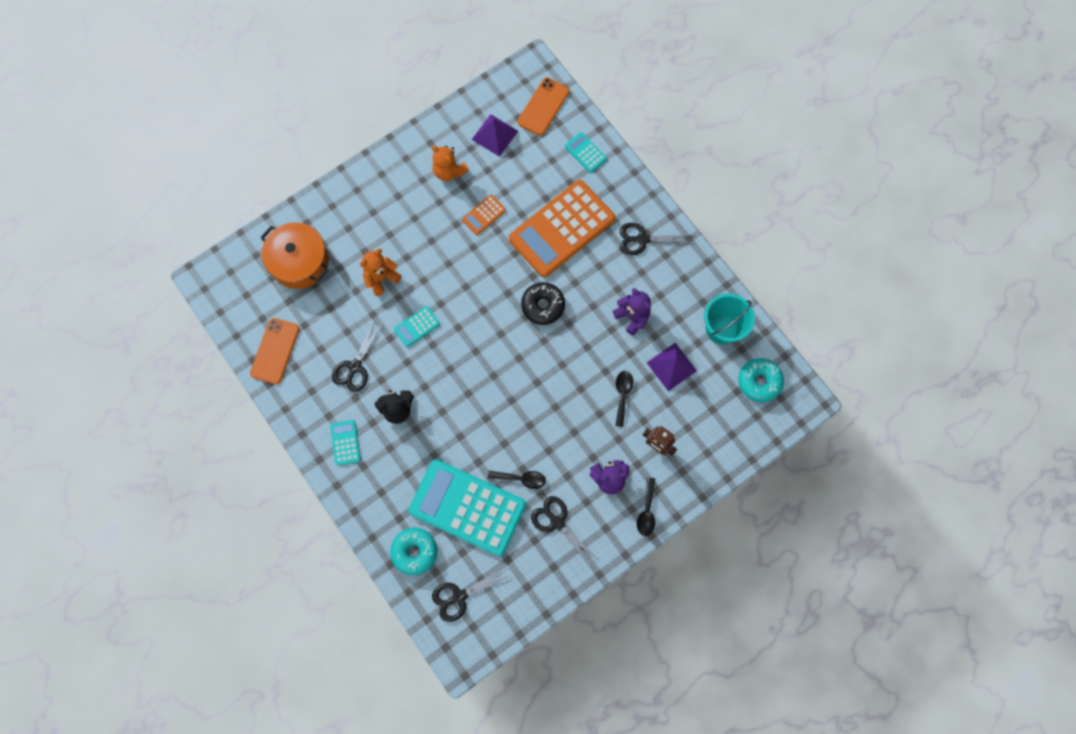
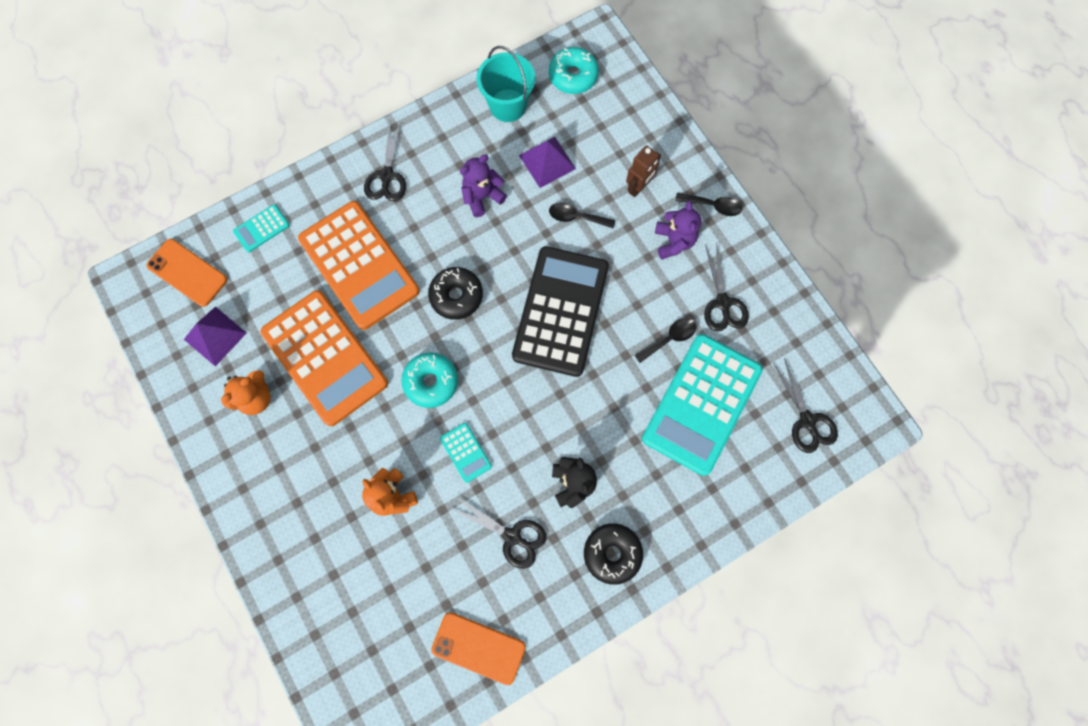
camera: 85 degrees left, 0 degrees up
orange pot [260,222,329,289] -> none
turquoise calculator [330,420,361,466] -> black donut [584,523,643,585]
turquoise donut [390,528,437,575] -> turquoise donut moved to [401,352,458,408]
orange calculator [462,195,506,235] -> orange calculator [260,290,388,426], size x2.41
black spoon [488,471,546,489] -> black spoon turned 45 degrees clockwise [634,318,696,363]
black scissors [531,496,597,567] -> black scissors turned 60 degrees counterclockwise [704,244,749,331]
none -> black calculator [512,246,609,377]

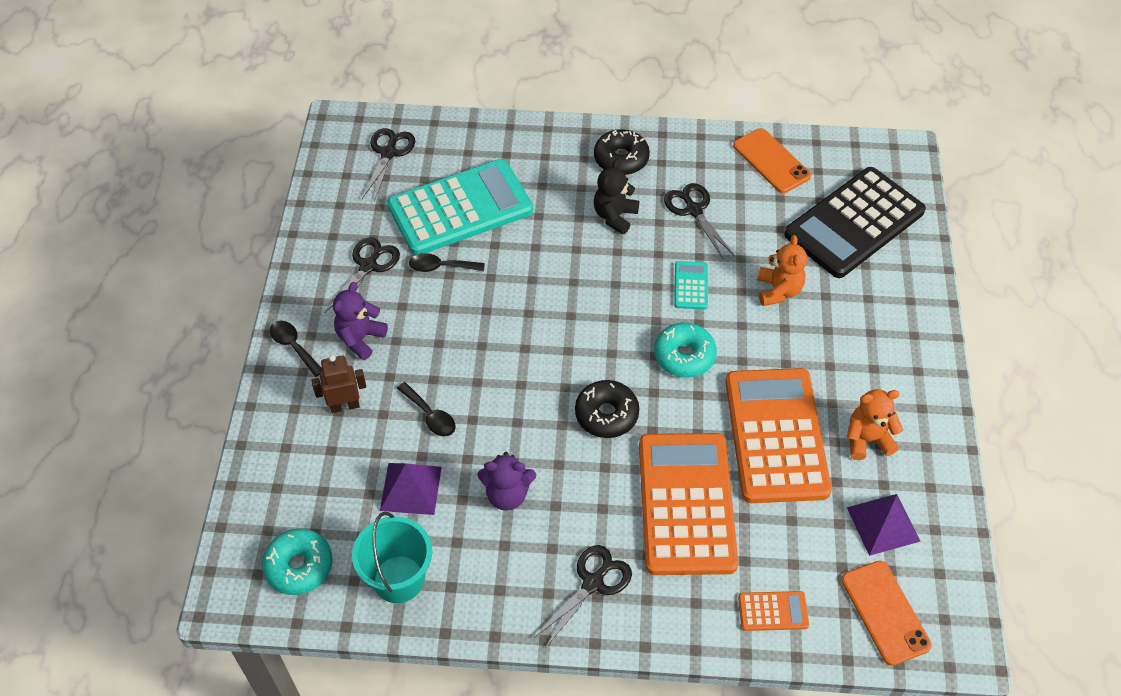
camera: 145 degrees left, 20 degrees down
turquoise calculator [233,204,290,252] -> orange calculator [738,591,809,631]
black calculator [512,246,609,377] -> black calculator moved to [784,167,926,278]

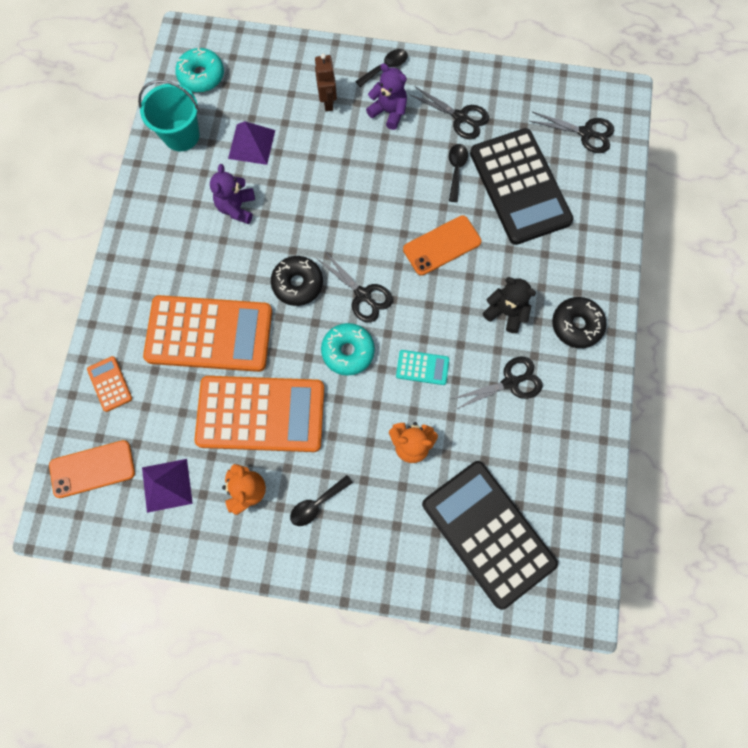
camera: 95 degrees right, 20 degrees up
turquoise calculator [387,159,533,255] -> black calculator [470,128,574,245]
black spoon [397,382,456,437] -> black spoon moved to [290,475,353,526]
black scissors [534,545,632,647] -> black scissors moved to [316,252,393,323]
orange phone [733,128,811,193] -> orange phone moved to [403,215,481,276]
orange calculator [738,591,809,631] -> orange calculator turned 150 degrees clockwise [87,356,132,412]

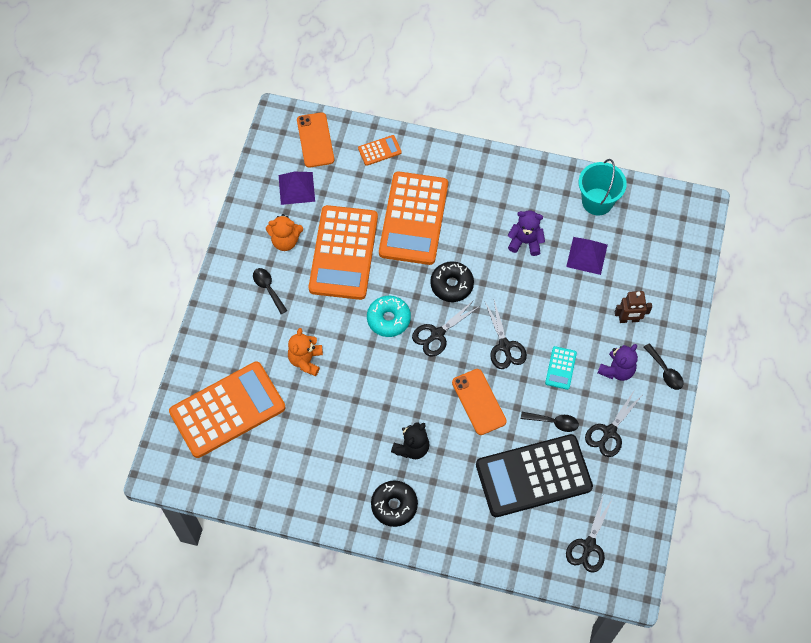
camera: 95 degrees right, 10 degrees down
turquoise donut [175,47,224,92] -> none
turquoise calculator [396,350,449,385] -> turquoise calculator moved to [545,346,577,390]
black calculator [422,461,558,610] -> orange calculator [169,361,285,458]
black scissors [452,357,543,410] -> black scissors moved to [485,300,527,369]

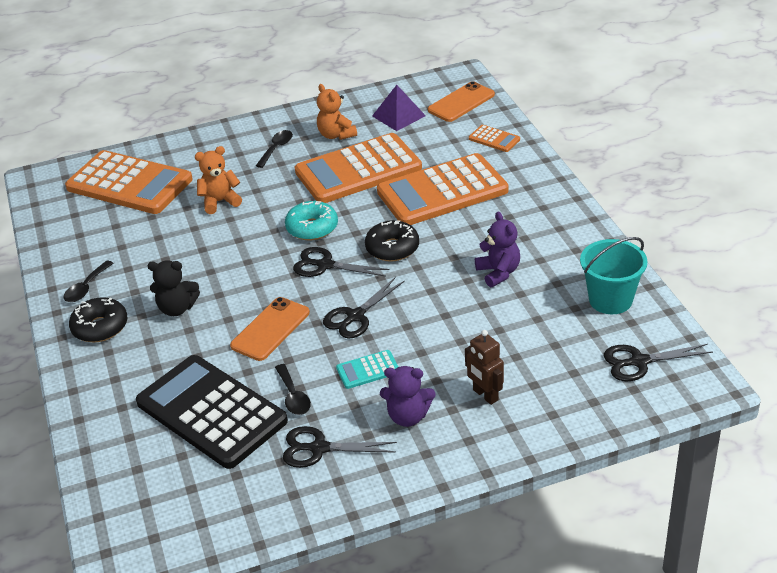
camera: 60 degrees right, 25 degrees down
purple pyramid [566,237,608,275] -> none
black scissors [566,496,613,572] -> black scissors moved to [604,344,713,381]
black spoon [644,343,683,390] -> black spoon moved to [64,260,113,302]

